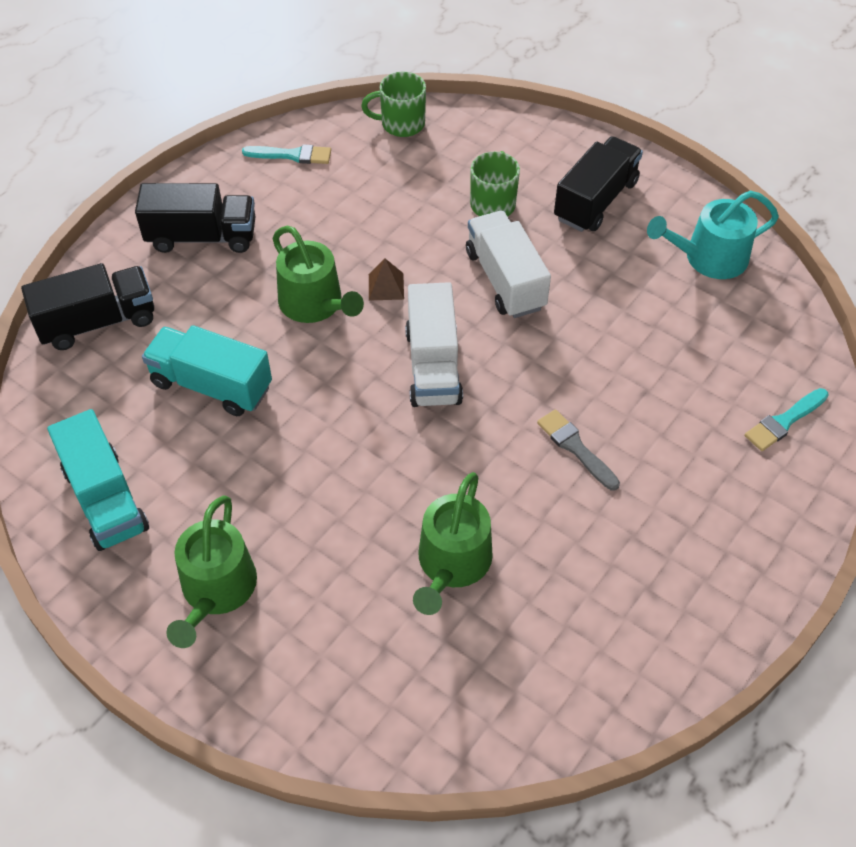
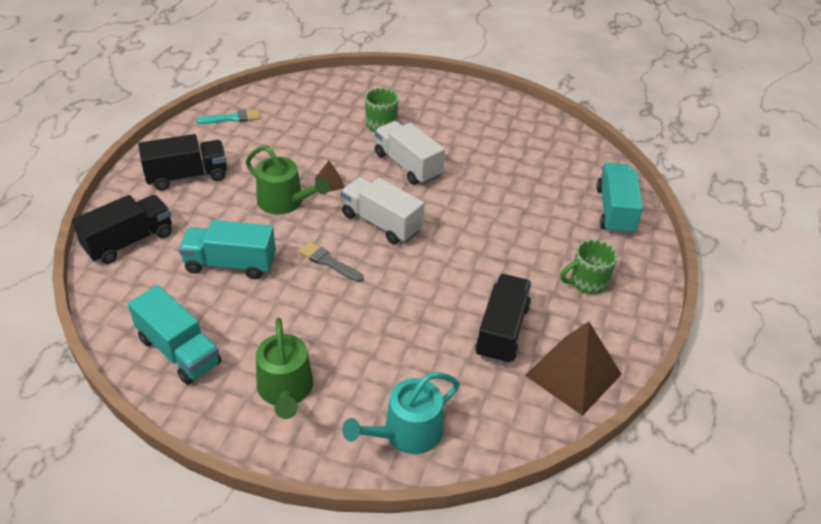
camera: 20 degrees left, 10 degrees down
green mug [361,72,426,137] -> green mug moved to [560,239,617,295]
white truck [405,282,463,407] -> white truck turned 150 degrees clockwise [341,177,424,244]
green watering can [413,472,493,615] -> none
grey brush [537,409,620,491] -> grey brush moved to [298,242,364,282]
black truck [554,136,643,232] -> black truck moved to [475,274,531,364]
turquoise watering can [647,191,779,279] -> turquoise watering can moved to [342,372,460,454]
turquoise brush [745,388,829,451] -> turquoise truck [596,163,643,234]
none -> brown pyramid [525,321,622,416]

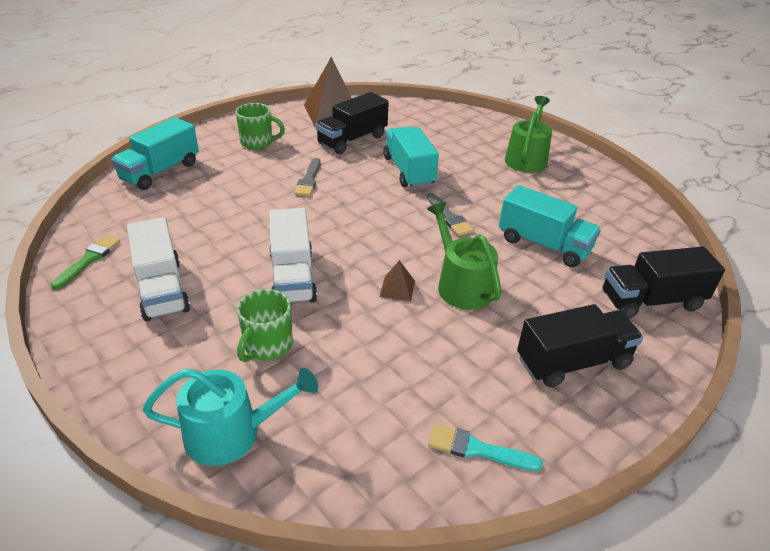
camera: 150 degrees left, 5 degrees down
turquoise truck [128,285,221,385] -> turquoise truck moved to [383,127,439,188]
black truck [138,134,227,190] -> black truck turned 150 degrees clockwise [517,304,643,387]
white truck [341,177,424,244] -> white truck moved to [127,217,190,321]
turquoise watering can [342,372,460,454] -> turquoise watering can moved to [143,368,318,466]
none -> green brush [51,235,120,290]
none -> grey brush [294,158,321,196]

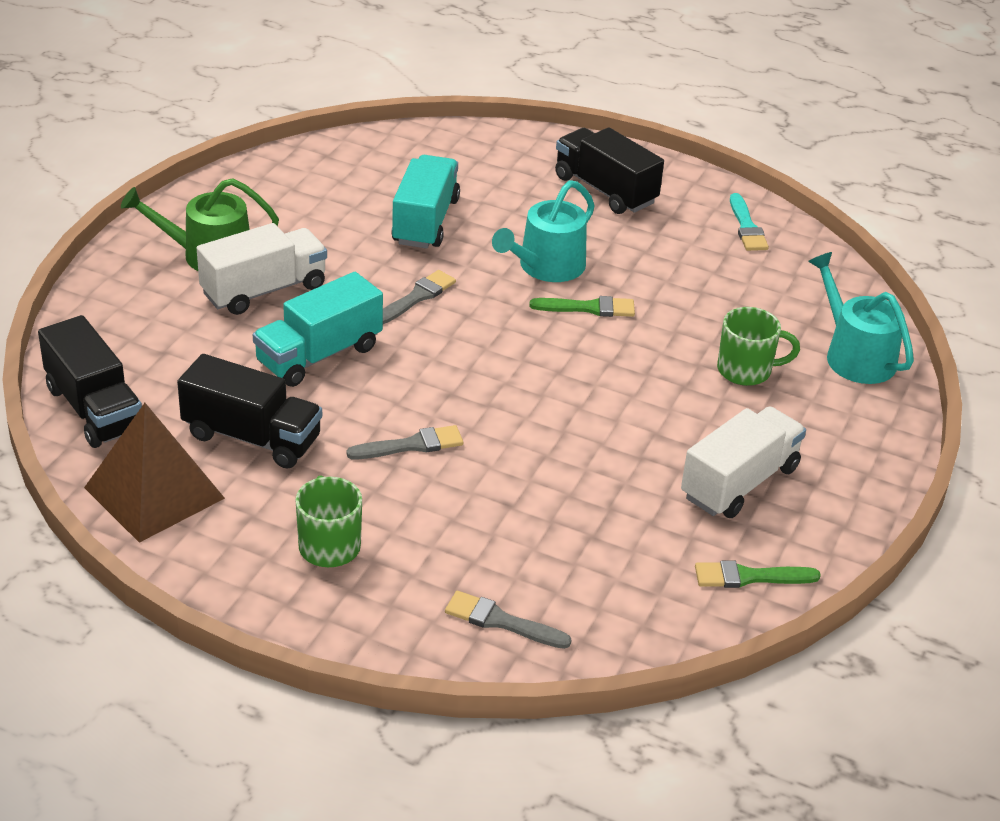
camera: 115 degrees left, 0 degrees up
turquoise truck [111,117,199,190] -> grey brush [445,591,572,649]
white truck [269,208,317,303] -> white truck moved to [197,223,327,315]
brown pyramid [380,260,415,301] -> green brush [529,296,635,317]
green watering can [427,202,501,310] -> turquoise watering can [492,180,595,282]
black truck [603,246,725,318] -> black truck moved to [38,315,142,448]

